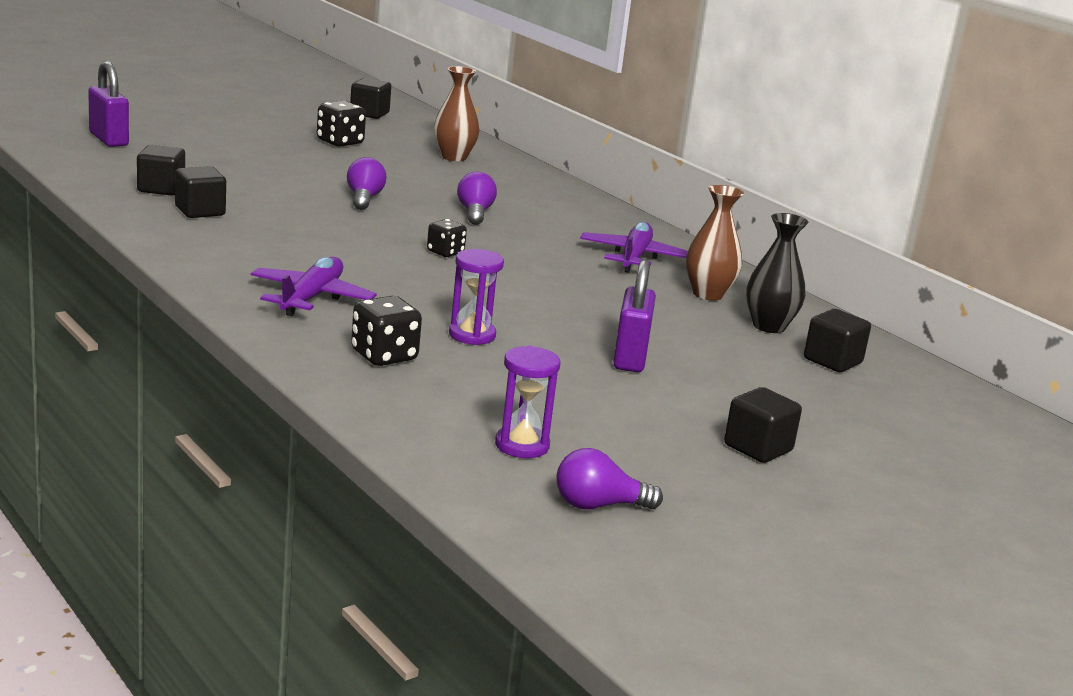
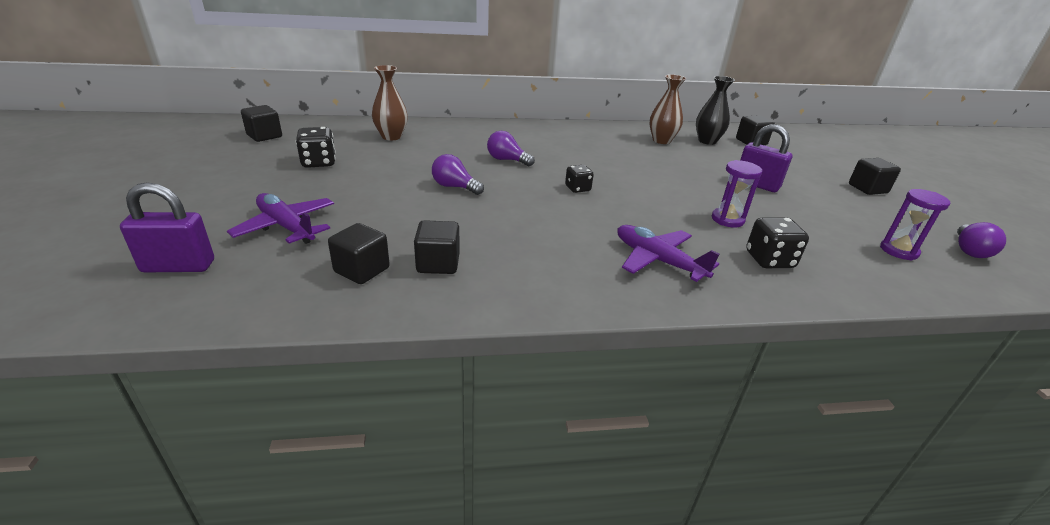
camera: 60 degrees left, 10 degrees up
purple plane [580,222,688,273] -> purple plane moved to [227,193,334,244]

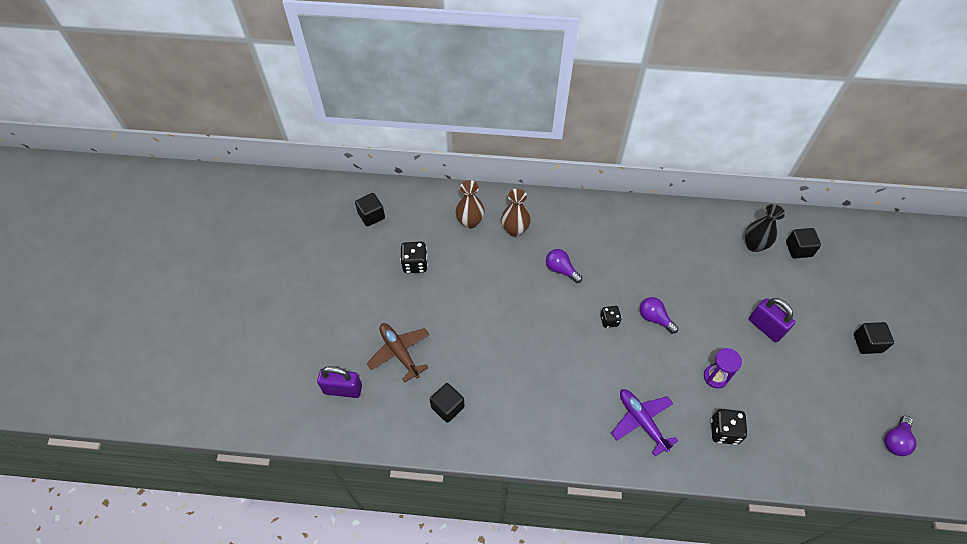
camera: 15 degrees right, 25 degrees up
purple plane [227,193,334,244] -> brown plane [367,323,429,382]
black cube [414,220,460,274] -> none
purple light bulb [432,154,484,195] -> purple light bulb moved to [640,297,678,334]
brown vase [649,74,686,144] -> brown vase moved to [501,189,531,237]
purple hourglass [880,189,950,261] -> none

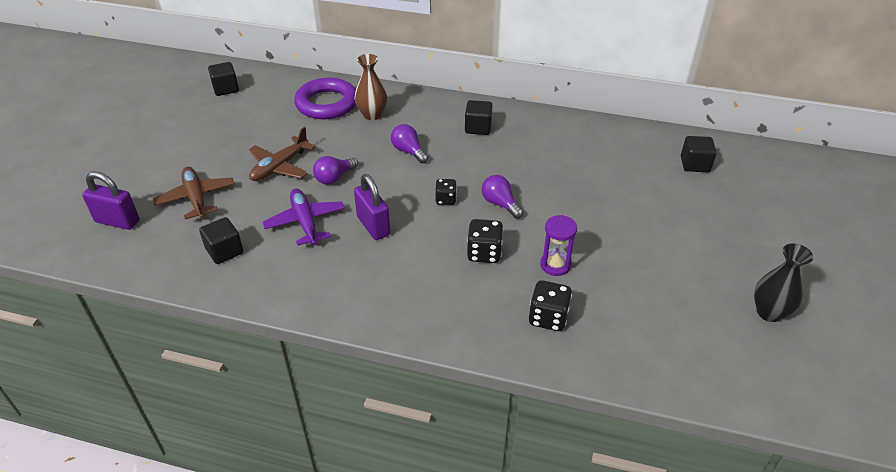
camera: 10 degrees right, 15 degrees down
black dice [400,242,428,273] -> black dice moved to [467,219,504,263]
brown vase [456,180,485,229] -> purple ring [294,78,356,119]
purple plane [611,389,678,457] -> purple plane moved to [263,188,345,246]
black vase [745,204,785,252] -> black vase moved to [754,243,813,322]
purple padlock [749,298,795,342] -> purple padlock moved to [354,174,390,240]
black cube [854,322,894,354] -> black cube moved to [465,100,492,135]
purple light bulb [885,416,917,456] -> purple light bulb moved to [313,156,358,185]
none -> brown plane [249,127,316,181]

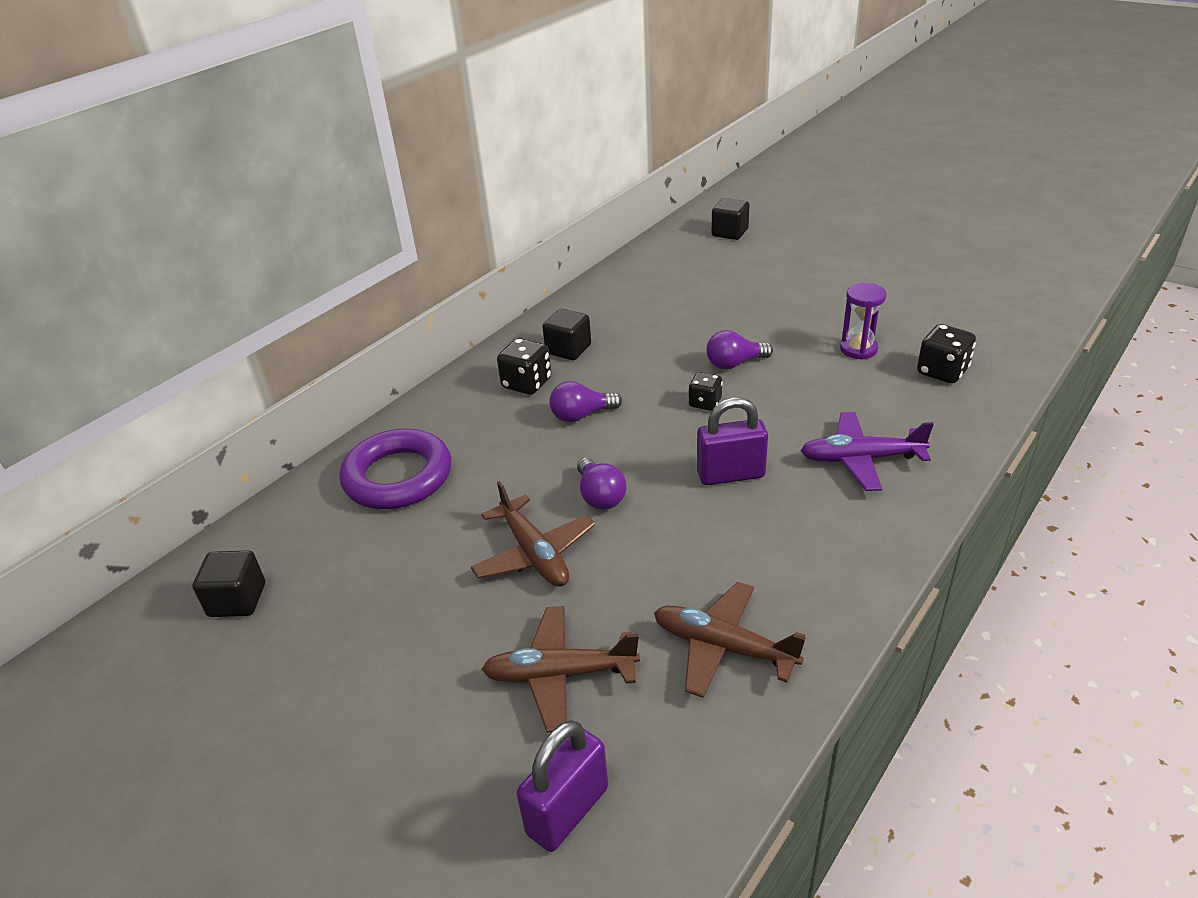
camera: 65 degrees left, 5 degrees down
black cube [199,217,244,264] -> brown plane [654,582,806,698]
purple plane [263,188,345,246] -> purple plane moved to [801,412,934,491]
brown vase [354,54,387,120] -> none
black dice [467,219,504,263] -> black dice moved to [497,338,551,395]
black vase [754,243,813,322] -> none

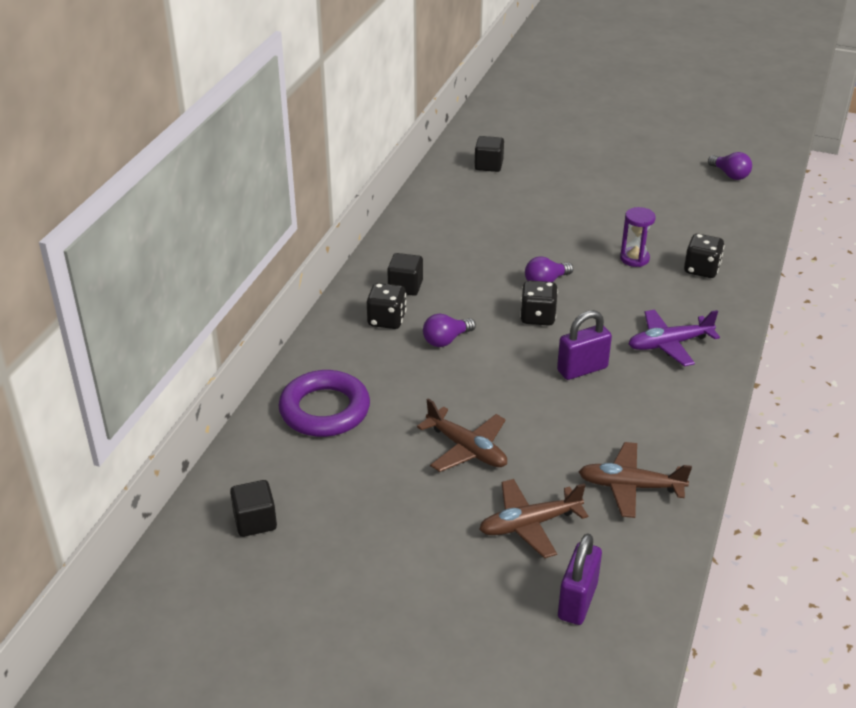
camera: 20 degrees left, 0 degrees up
purple light bulb [577,458,626,510] -> purple light bulb moved to [708,152,752,180]
black dice [688,372,723,411] -> black dice [520,280,558,326], size x1.52

